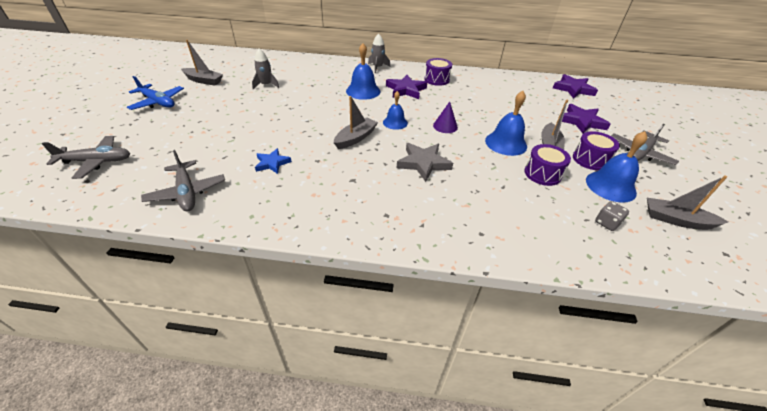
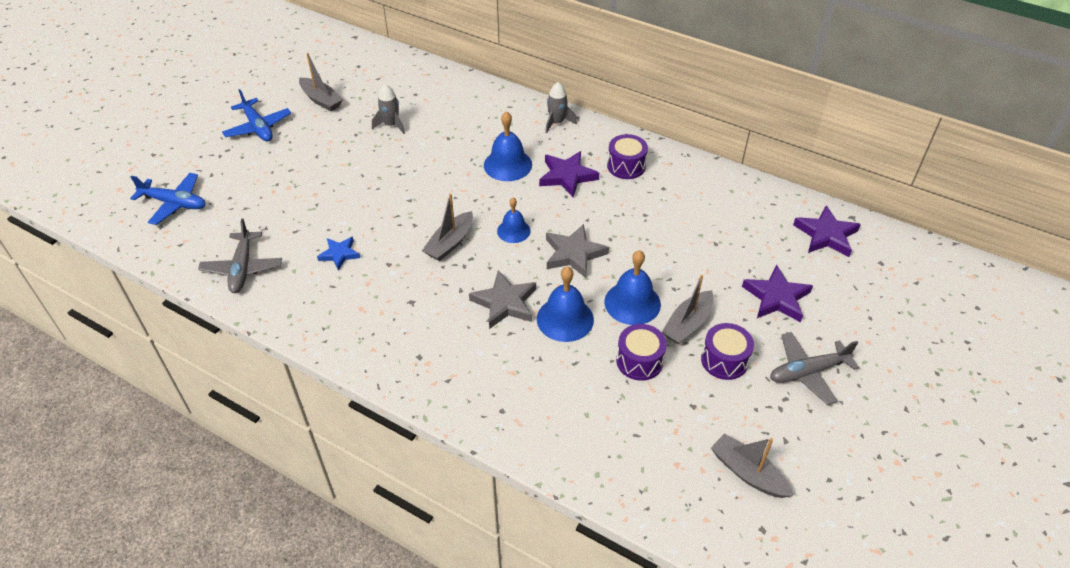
camera: 25 degrees right, 5 degrees up
grey plane [41,136,130,179] -> blue plane [130,173,206,225]
grey boat [334,96,378,149] -> grey boat turned 150 degrees clockwise [422,193,473,261]
purple cone [433,102,458,133] -> grey star [546,224,609,278]
blue bell [586,131,647,203] -> blue bell moved to [537,266,594,342]
grey dice [595,201,629,231] -> none

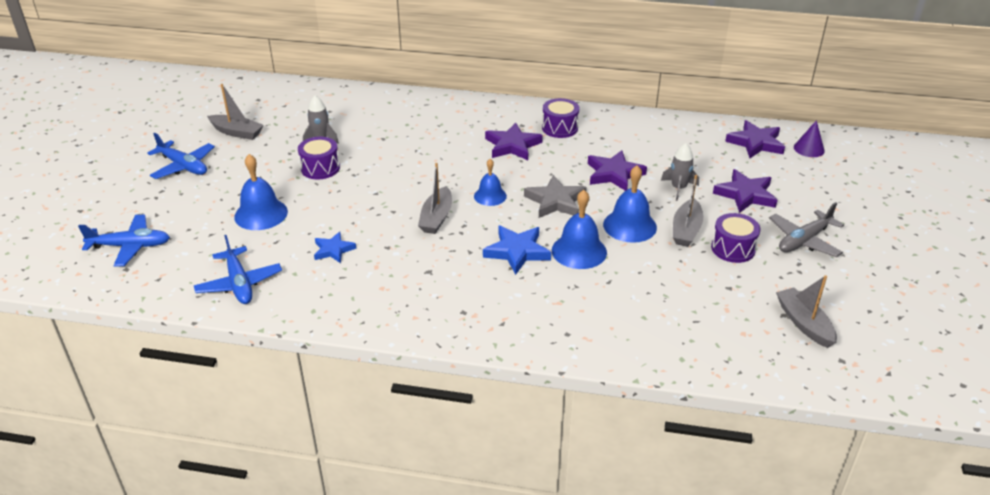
camera: 20 degrees left, 10 degrees down
grey plane [198,219,282,293] -> blue plane [194,235,282,304]
grey star [469,270,536,329] -> blue star [483,225,551,275]
blue bell [484,111,532,181] -> blue bell moved to [234,154,288,230]
grey rocket [545,82,577,133] -> grey rocket moved to [661,143,699,201]
purple drum [616,324,667,381] -> purple drum moved to [298,137,340,179]
grey boat [711,434,793,498] -> grey boat turned 45 degrees clockwise [776,275,837,348]
none -> purple star [588,150,647,191]
none -> purple cone [794,120,825,157]

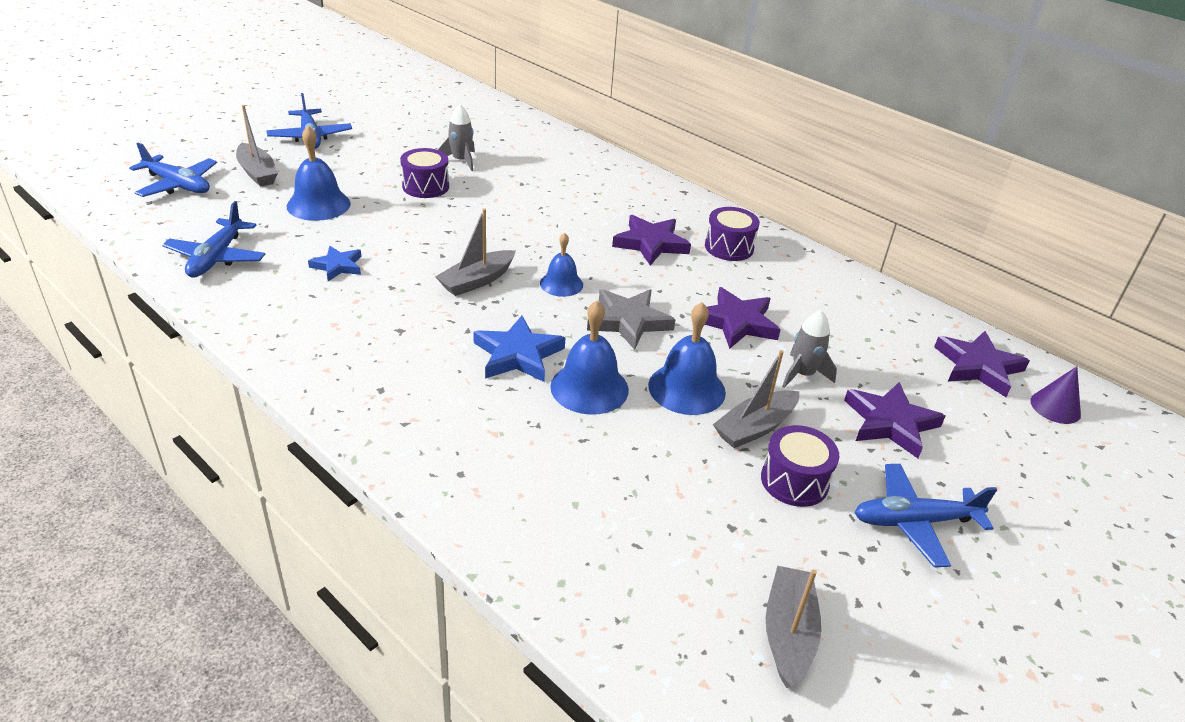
camera: 30 degrees right, 0 degrees up
grey boat [207,84,264,140] -> grey boat moved to [236,105,278,187]
grey plane [769,202,844,257] -> blue plane [854,464,997,567]

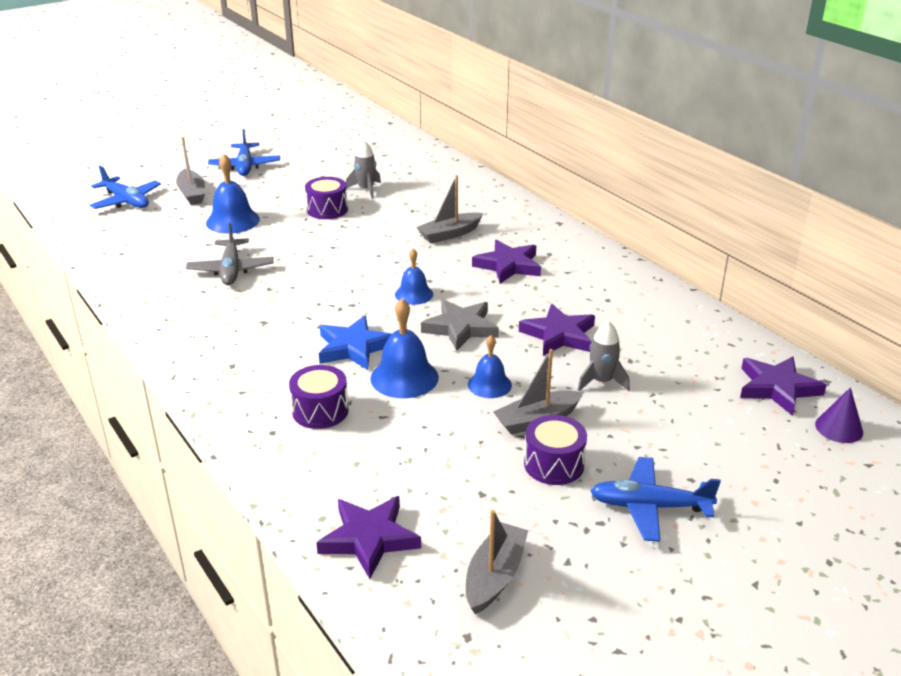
camera: 15 degrees right, 5 degrees down
blue plane [162,201,265,278] -> none
blue star [308,246,362,281] -> grey plane [186,223,274,285]
grey boat [435,208,516,296] -> grey boat moved to [416,175,483,243]
blue bell [648,302,726,415] -> blue bell [468,335,512,398], size x0.64
purple drum [705,207,760,261] -> purple drum moved to [289,365,349,429]
purple star [844,382,945,458] -> purple star moved to [316,496,421,579]

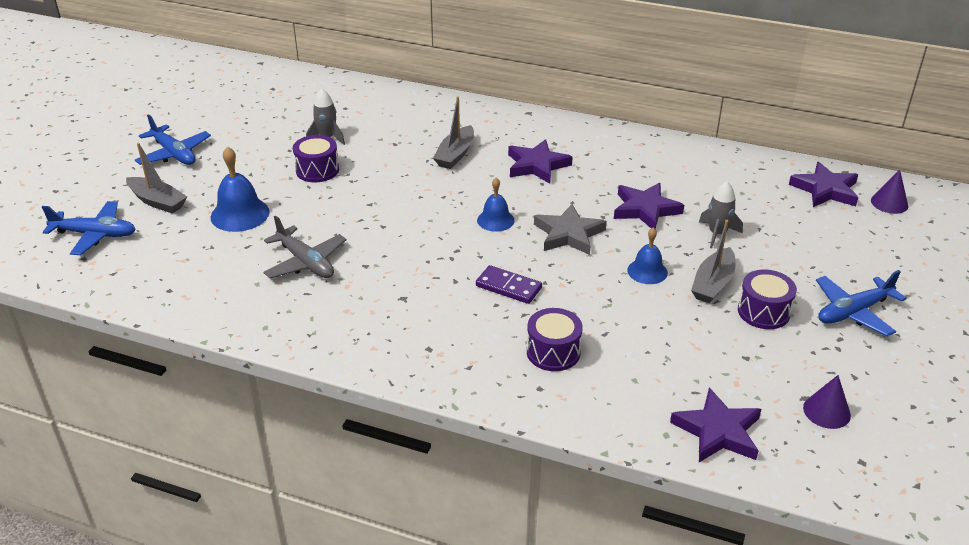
camera: 35 degrees left, 5 degrees up
blue star [319,316,392,370] -> purple domino [476,265,542,304]
blue bell [371,299,439,398] -> none
grey boat [466,510,528,614] -> purple cone [803,375,851,429]

